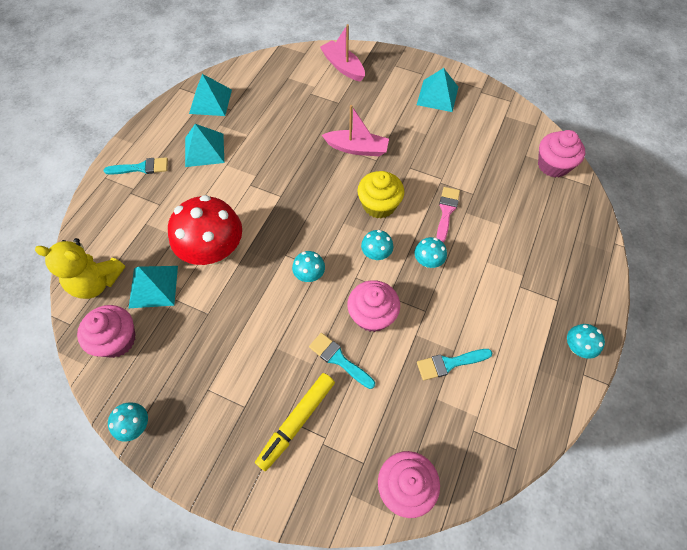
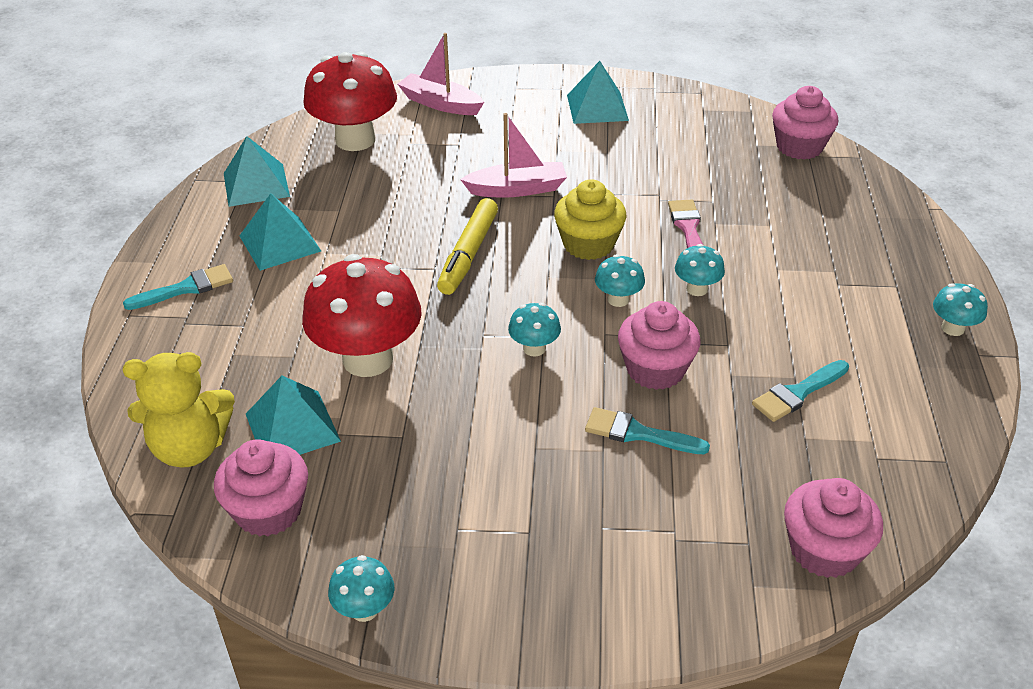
camera: 20 degrees left, 20 degrees down
yellow marker [255,373,335,471] -> yellow marker moved to [437,198,498,295]
none -> red mushroom [303,52,397,151]

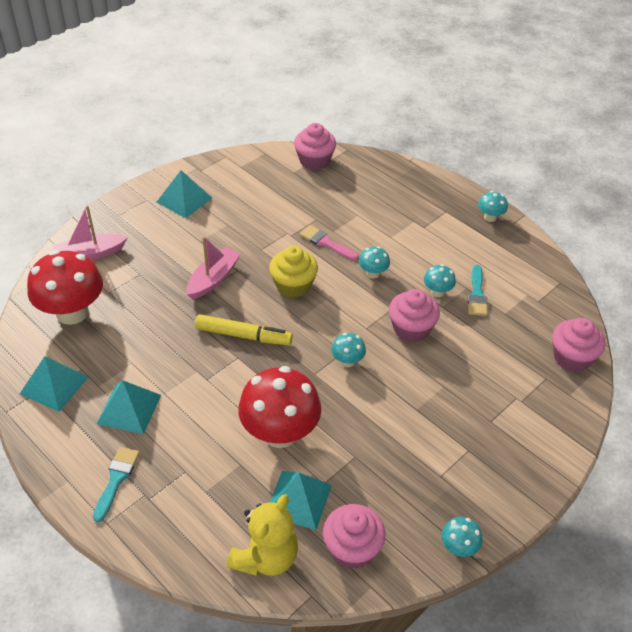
camera: 50 degrees left, 5 degrees up
yellow marker [437,198,498,295] -> yellow marker turned 45 degrees counterclockwise [195,314,293,346]
turquoise brush [585,407,710,454] -> none
turquoise mushroom [595,254,645,307] -> turquoise mushroom moved to [424,264,456,297]

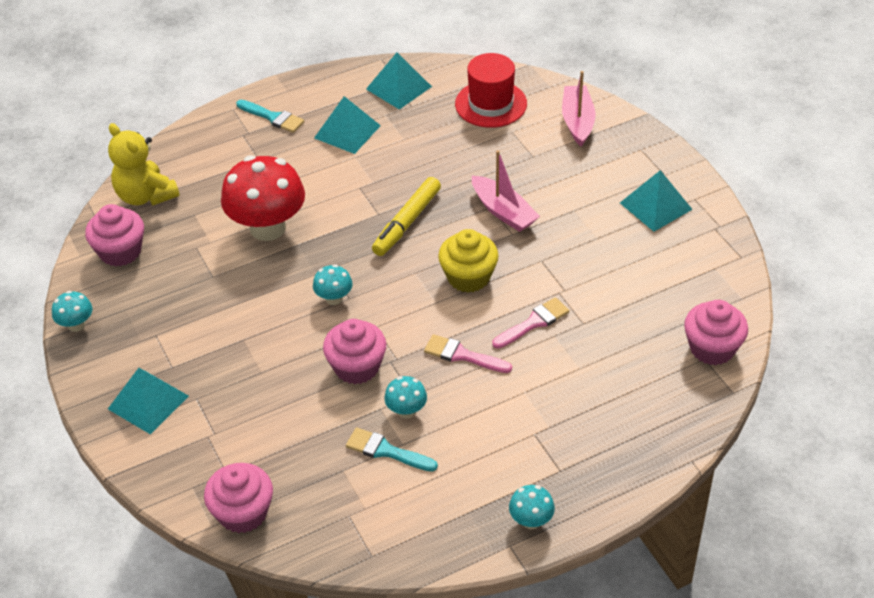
camera: 110 degrees right, 0 degrees up
red mushroom [27,250,103,325] -> red hat [455,53,527,128]
turquoise pyramid [270,471,332,530] -> turquoise pyramid moved to [108,368,189,435]
turquoise mushroom [359,246,390,278] -> pink brush [424,334,512,373]

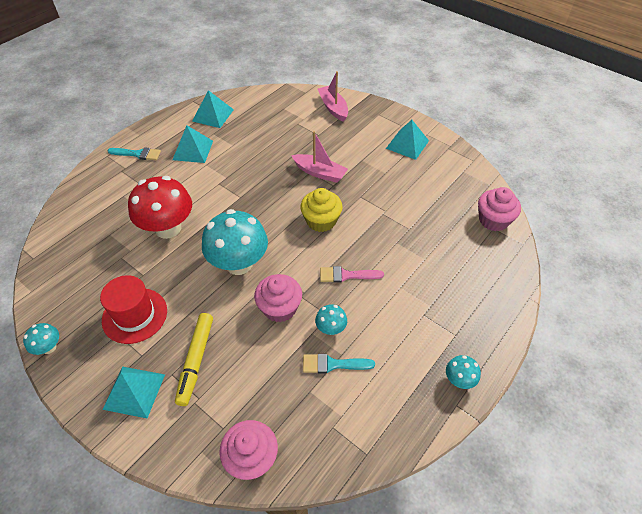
camera: 25 degrees left, 5 degrees up
pink cupcake [85,204,144,267] -> none
yellow teddy bear [108,123,180,205] -> none
turquoise mushroom [313,264,353,305] -> turquoise mushroom [202,209,268,275], size x2.19
yellow marker [372,177,441,256] -> yellow marker moved to [175,313,213,406]
red hat [455,53,527,128] -> red hat moved to [100,275,167,344]
pink brush [492,297,570,349] -> none

